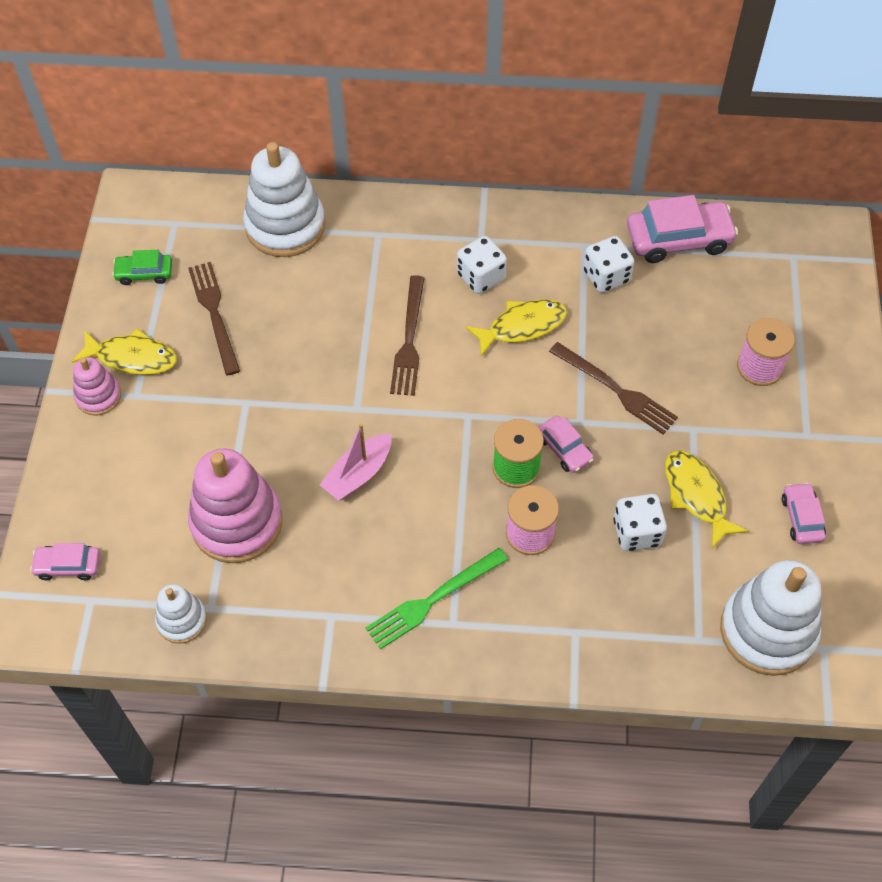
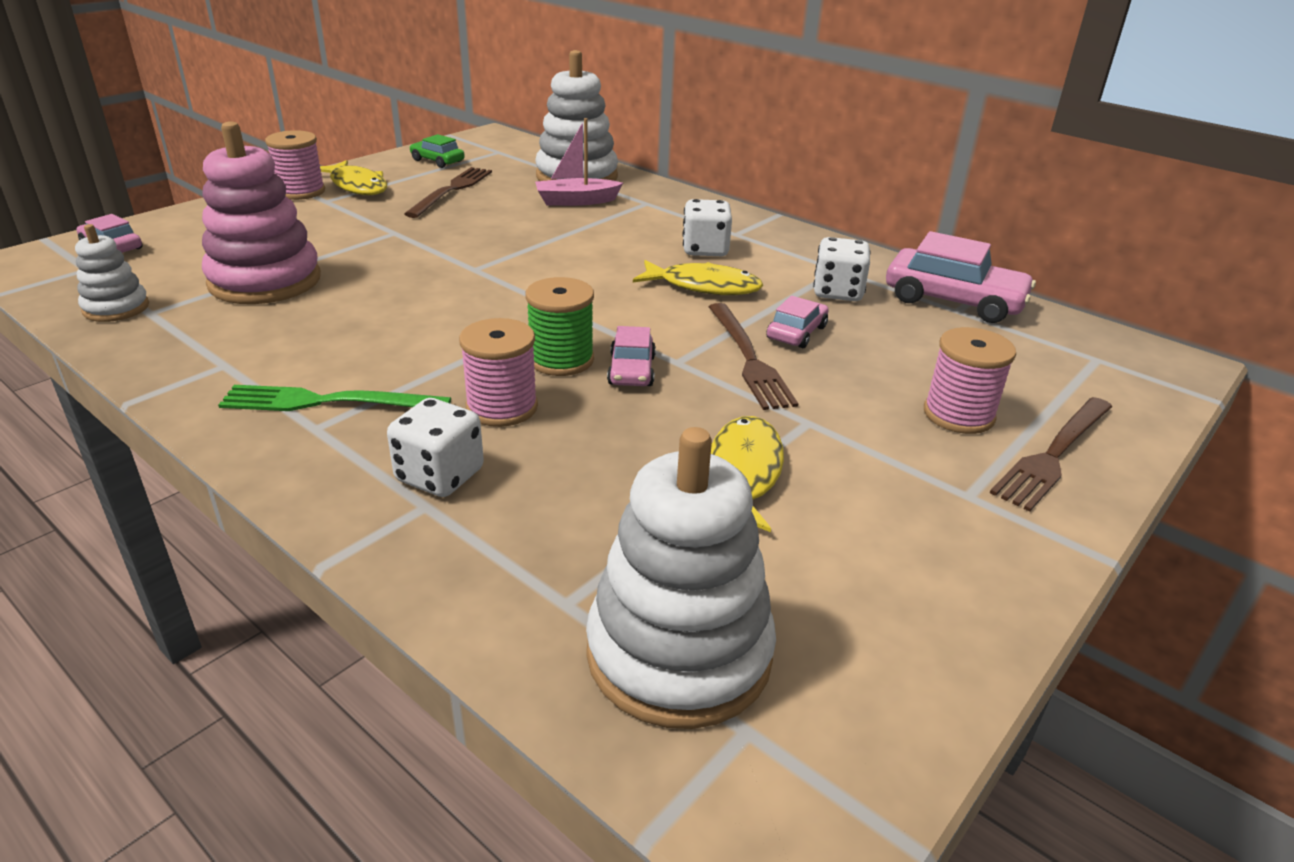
camera: 35 degrees right, 25 degrees down
pink stacking toy [73,357,121,416] -> pink spool [265,130,325,200]
pink boat [320,423,392,501] -> pink boat moved to [535,118,623,206]
brown fork [390,275,425,396] -> brown fork moved to [990,397,1112,512]
white dice [613,494,667,551] -> white dice moved to [387,398,484,497]
pink car [782,483,826,544] -> pink car moved to [766,296,829,348]

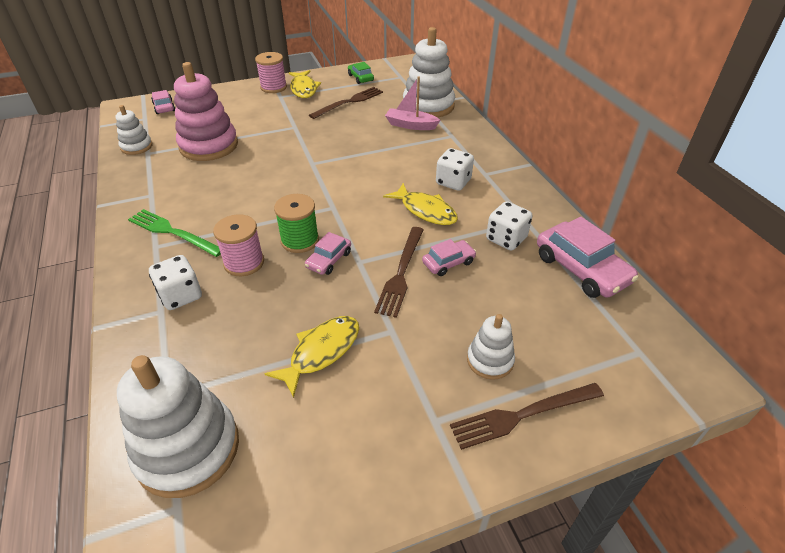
camera: 30 degrees right, 10 degrees up
pink spool [924,327,1016,434] -> white stacking toy [467,314,515,380]

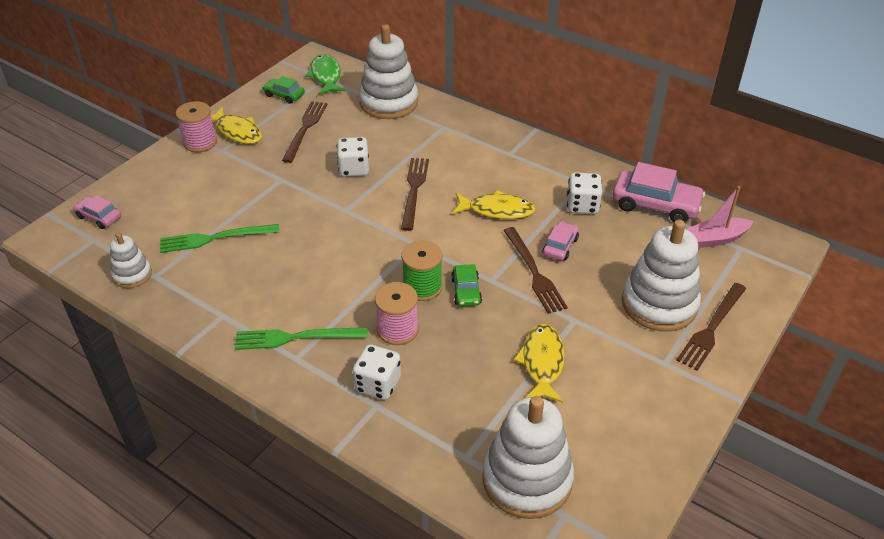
camera: 35 degrees left, 0 degrees up
pink stacking toy [174,62,238,161] -> green fork [160,224,280,253]
pink car [305,232,351,275] -> green car [451,264,482,306]
pink boat [385,76,440,130] -> pink boat moved to [687,186,753,248]
white dice [436,148,474,191] -> white dice moved to [337,137,369,177]
white stacking toy [467,314,515,380] -> white stacking toy [622,220,701,332], size x1.90
none -> green fish [306,54,345,95]
none -> brown fork [401,158,429,231]

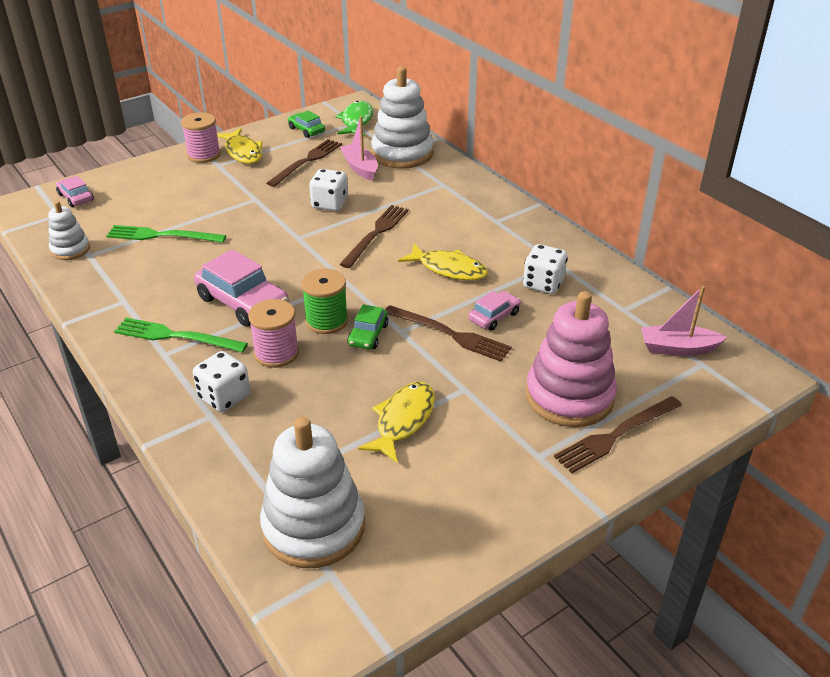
camera: 20 degrees right, 5 degrees down
brown fork [503,227,568,314] -> brown fork turned 60 degrees counterclockwise [385,305,512,362]
pink car [612,162,705,222] -> pink car moved to [194,249,289,327]
white stacking toy [622,220,701,332] -> pink stacking toy [526,291,617,427]
none -> pink boat [340,116,378,181]

